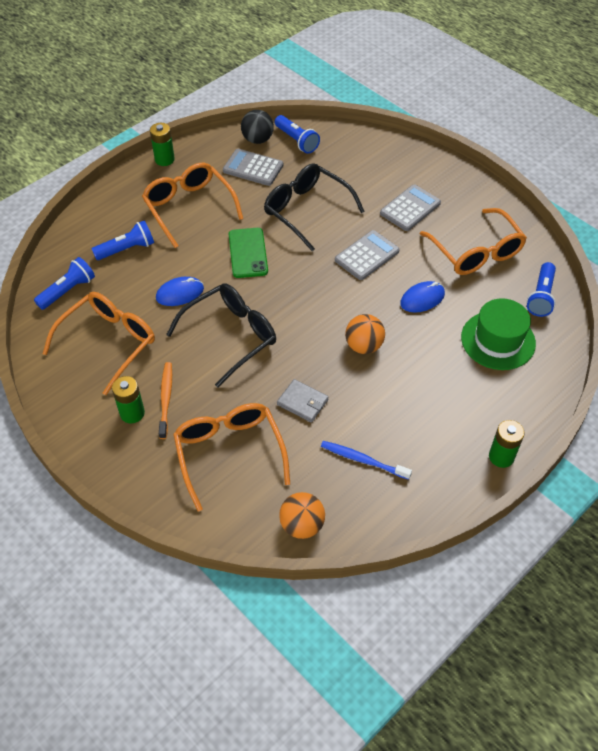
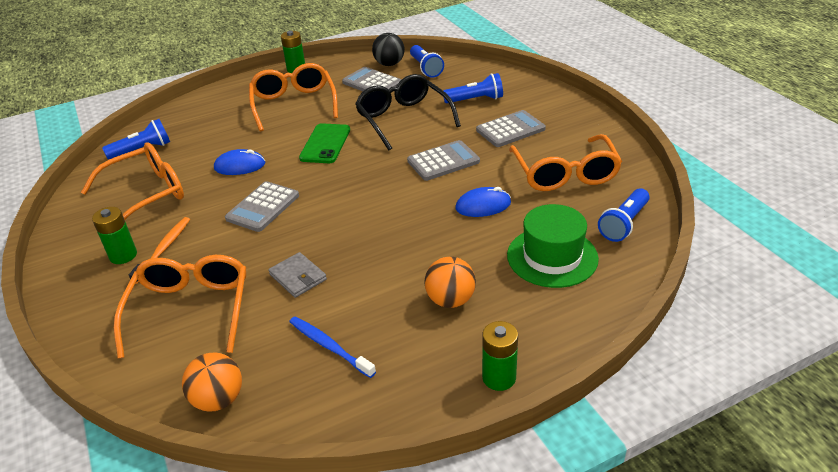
camera: 20 degrees right, 15 degrees down
blue flashlight [92,220,154,260] -> blue flashlight moved to [444,73,503,103]
black glasses [166,283,276,387] -> grey calculator [225,181,299,232]
orange ball [345,314,385,354] -> orange ball moved to [425,257,476,308]

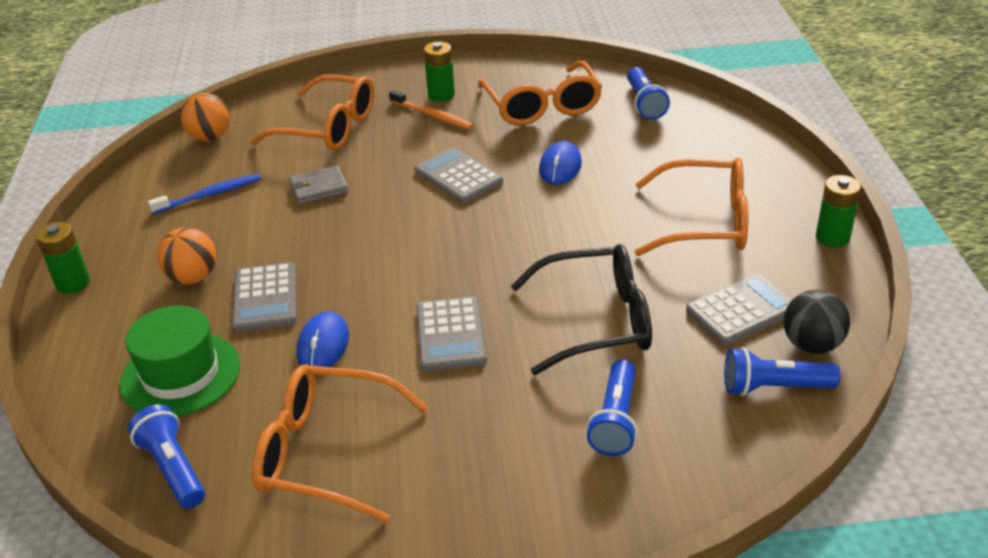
camera: 110 degrees right, 0 degrees up
green phone [299,123,350,163] -> none
grey calculator [476,110,546,147] -> grey calculator moved to [232,262,297,332]

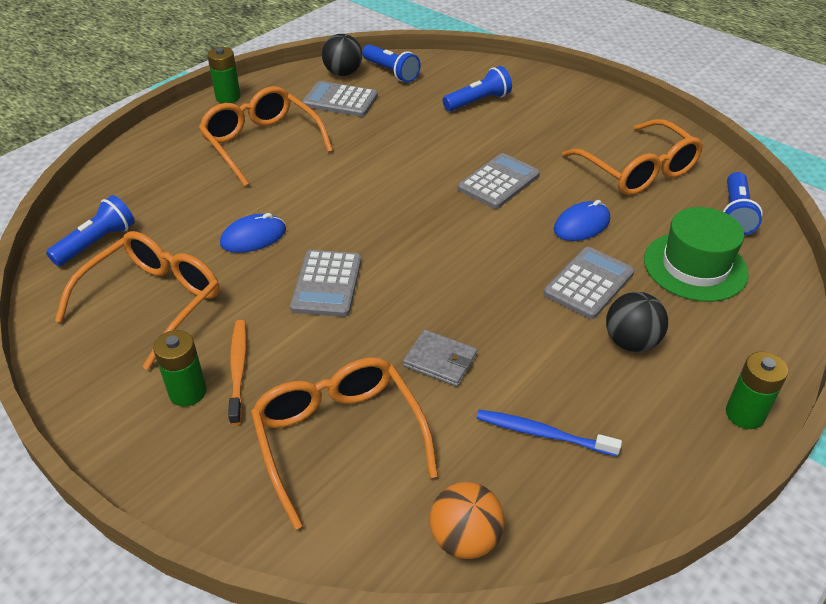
camera: 135 degrees left, 5 degrees up
orange ball [157,227,216,284] -> black ball [606,292,668,352]
black glasses [511,244,652,375] -> none

